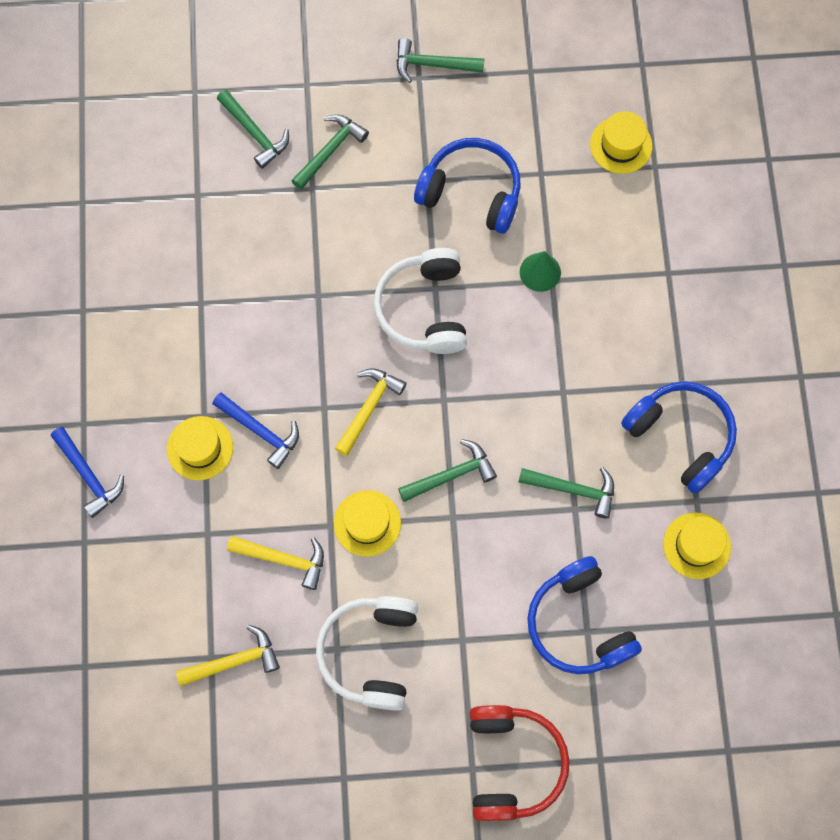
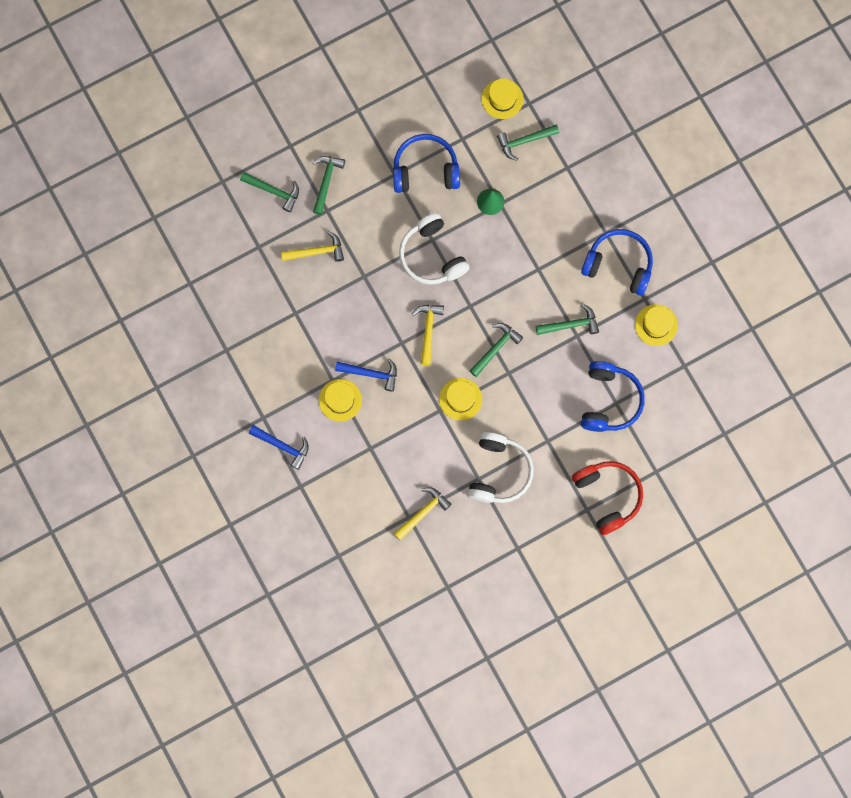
camera: 25 degrees left, 5 degrees up
yellow hammer [227,536,324,590] -> yellow hammer moved to [281,231,344,262]
white headphones [316,596,418,711] -> white headphones turned 150 degrees counterclockwise [467,432,534,503]
green hammer [396,38,485,83] -> green hammer moved to [497,124,559,161]
blue headphones [527,556,642,674] -> blue headphones turned 120 degrees counterclockwise [581,361,645,432]

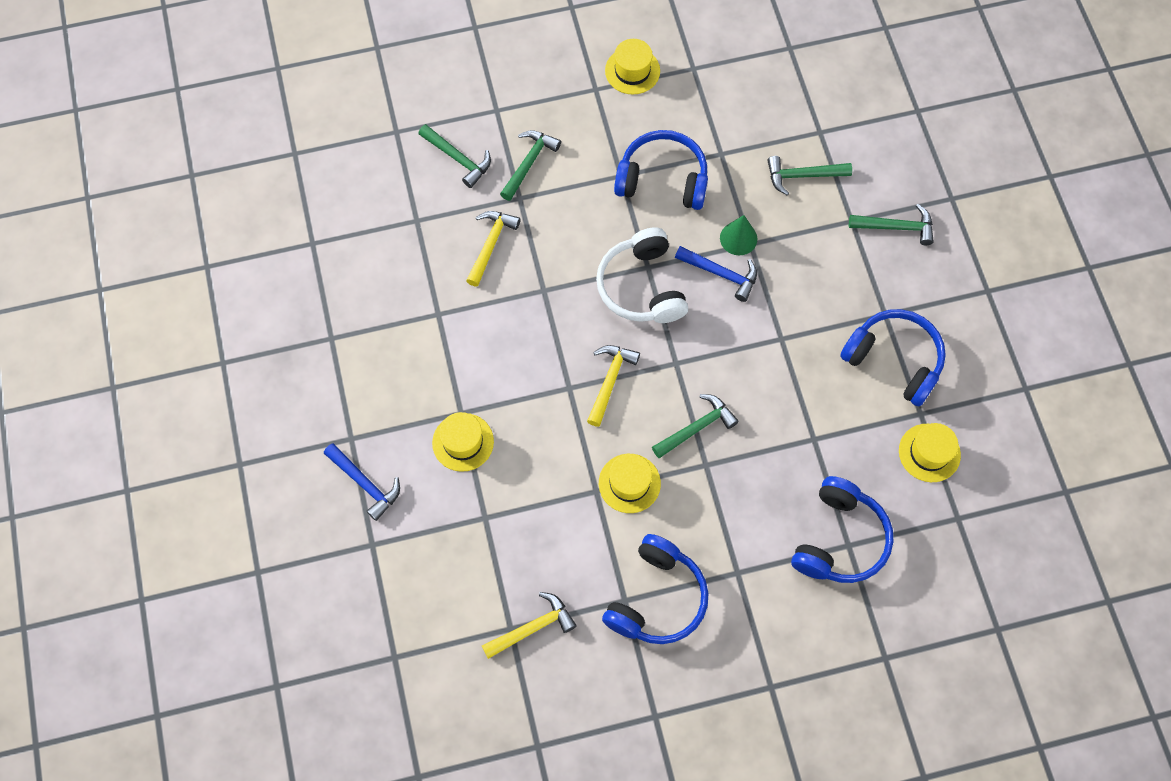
camera: 15 degrees right, 10 degrees down
yellow hammer [281,231,344,262] -> yellow hammer turned 75 degrees counterclockwise [466,211,521,287]
blue hammer [335,358,397,391] -> blue hammer moved to [675,246,757,302]
white headphones [467,432,534,503] -> blue headphones [602,534,709,644]
yellow hat [482,78,523,119] -> yellow hat moved to [605,39,660,94]
green hammer [535,304,599,335] -> green hammer moved to [849,204,934,245]
red headphones [572,461,643,535] -> none

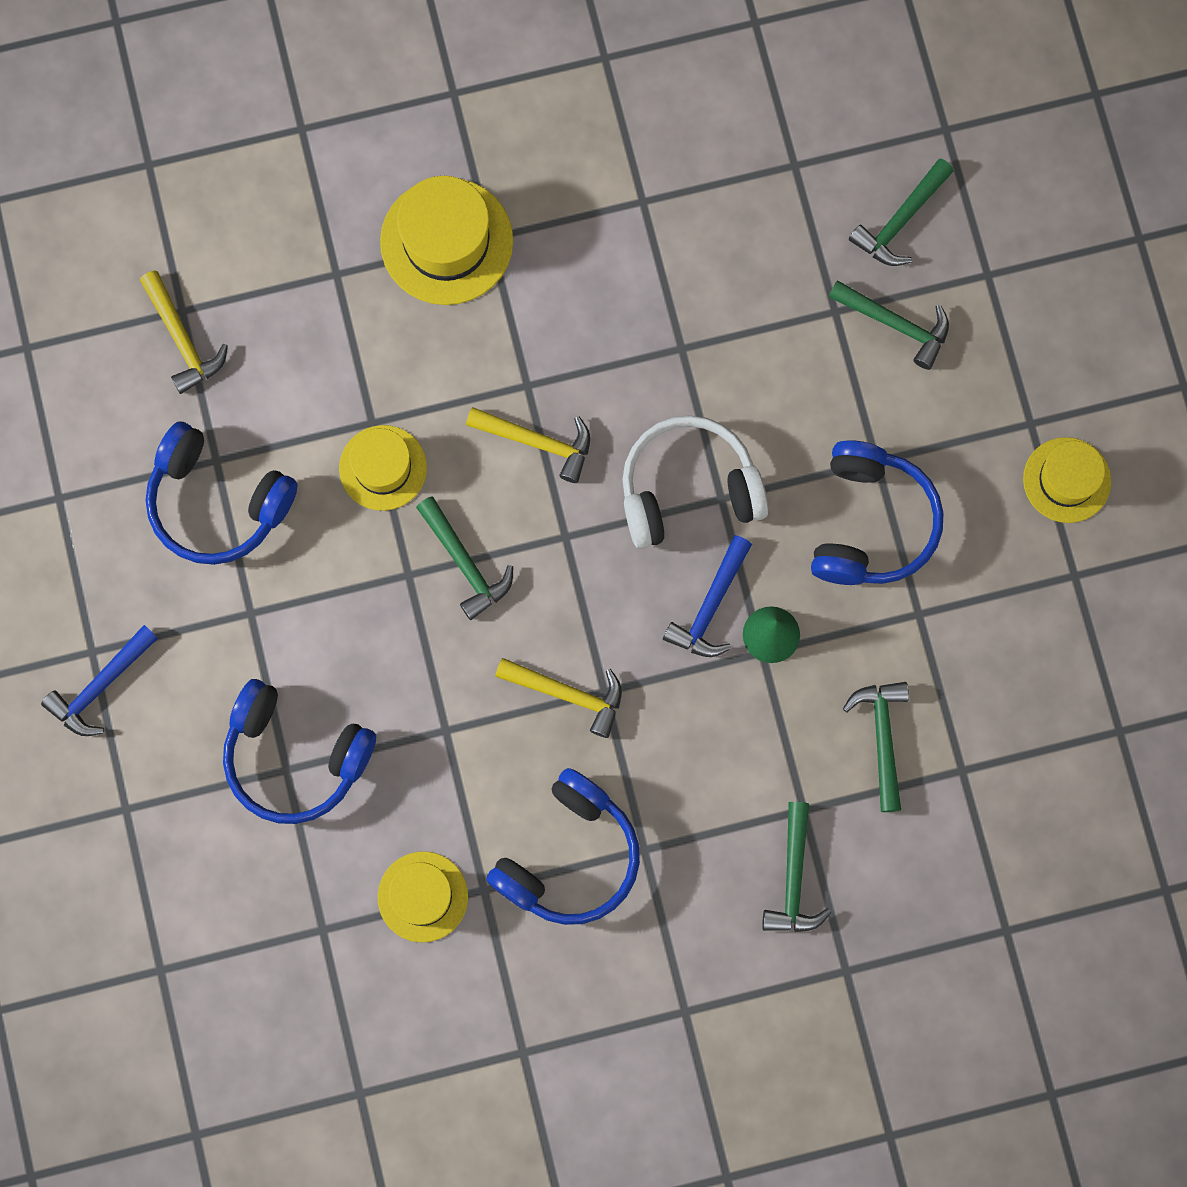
camera: 90 degrees right, 10 degrees up
blue hammer [324,443,400,521] -> blue hammer moved to [41,625,158,736]
yellow hat [432,412,494,472] -> yellow hat [380,176,513,305], size x1.54
yellow hammer [466,211,521,287] -> yellow hammer moved to [495,658,622,738]

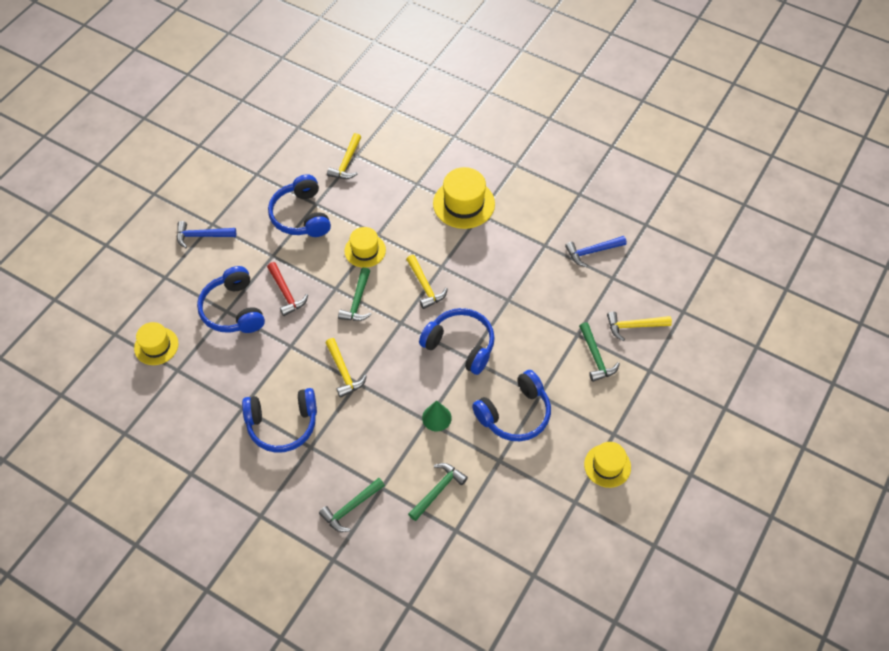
camera: 45 degrees right, 20 degrees down
yellow hat [378,851,468,943] -> yellow hat moved to [134,322,178,365]
white headphones [622,415,768,549] -> blue headphones [419,308,495,375]
blue hammer [663,535,752,657] -> blue hammer moved to [565,236,627,267]
green hammer [849,158,954,266] -> yellow hammer [607,312,672,341]
none -> red hammer [267,262,308,316]

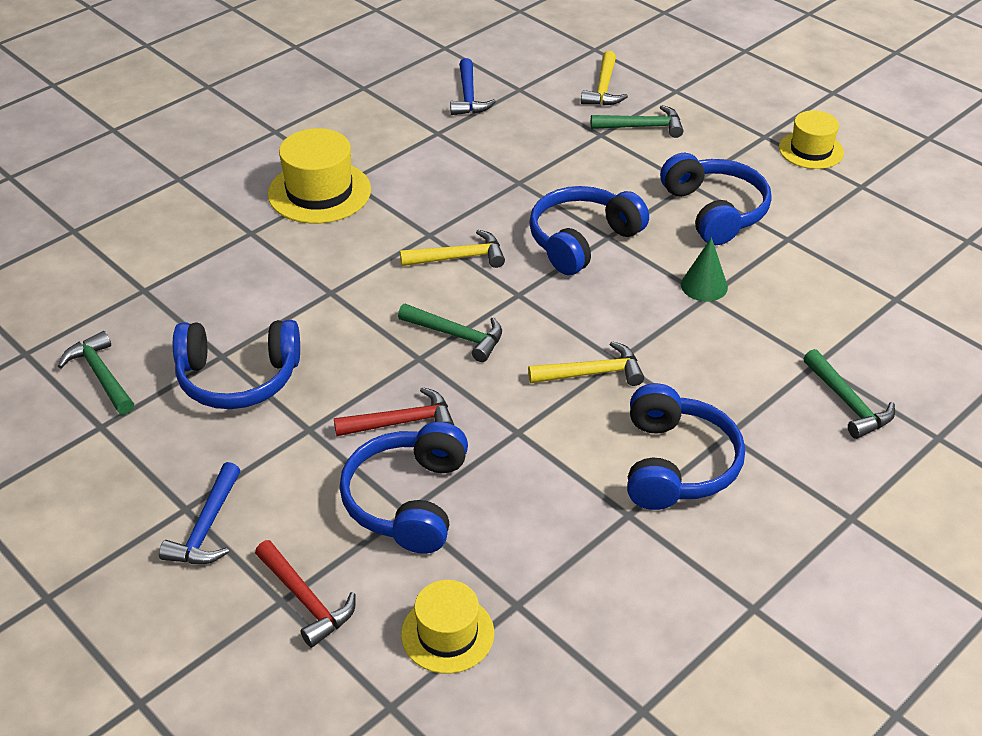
camera: 75 degrees left, 15 degrees down
blue headphones [197,266,265,333] -> blue headphones turned 105 degrees clockwise [339,422,468,554]
yellow hammer [327,133,361,179] -> none
yellow hat [344,227,386,268] -> none
green hammer [408,463,468,521] -> green hammer moved to [58,331,134,415]
none -> red hammer [255,540,356,648]

